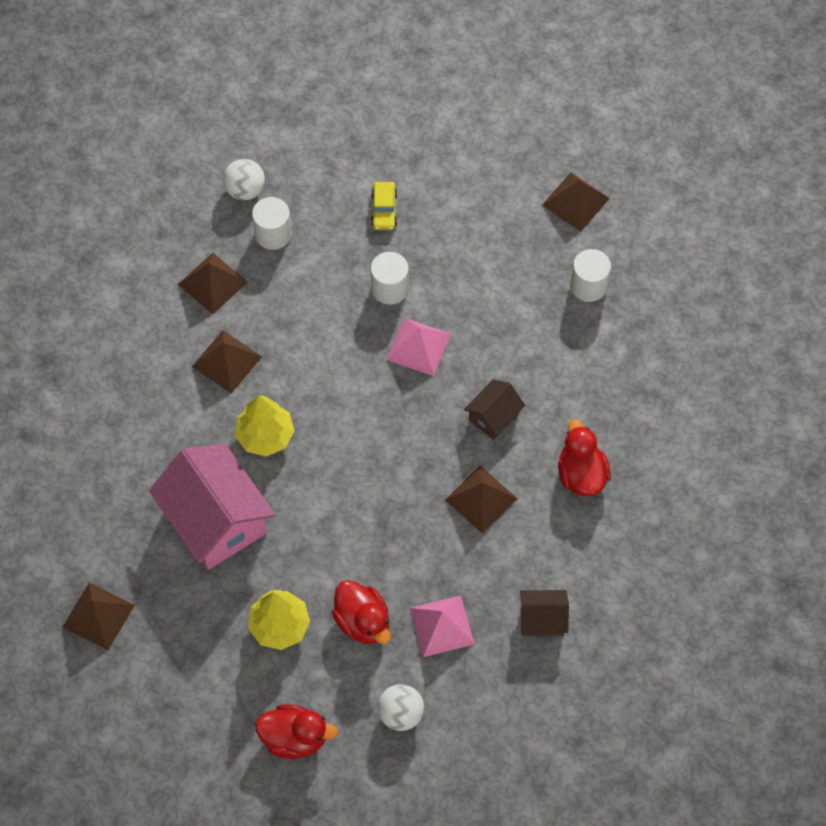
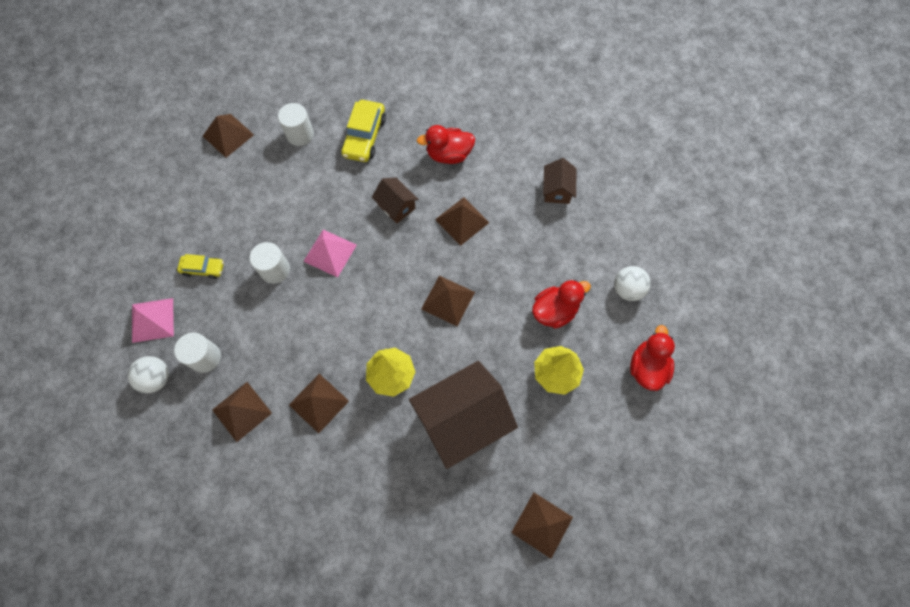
camera: 85 degrees left, 5 degrees up
pink house [149,444,275,570] -> brown house [409,361,518,469]
pink pyramid [410,595,475,657] -> pink pyramid moved to [132,298,174,343]
none -> yellow car [341,100,386,162]
none -> brown pyramid [421,276,475,326]

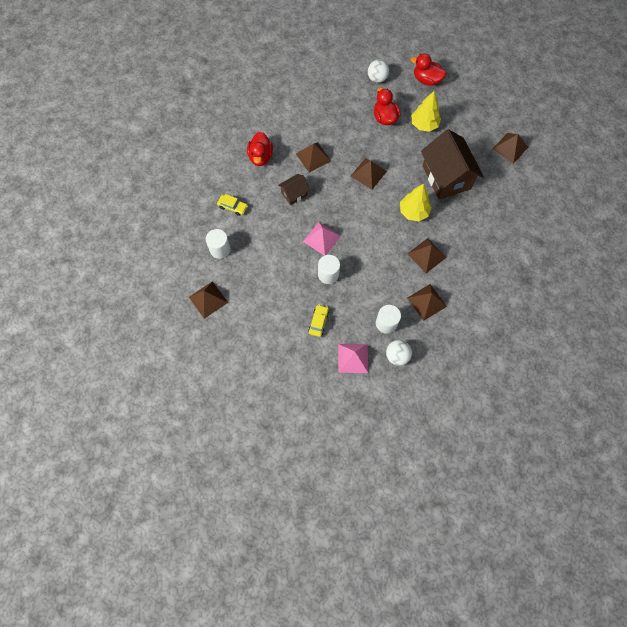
camera: 80 degrees left, 0 degrees up
yellow car [341,100,386,162] -> yellow car [217,194,248,216], size x0.60
brown house [543,158,577,204] -> none

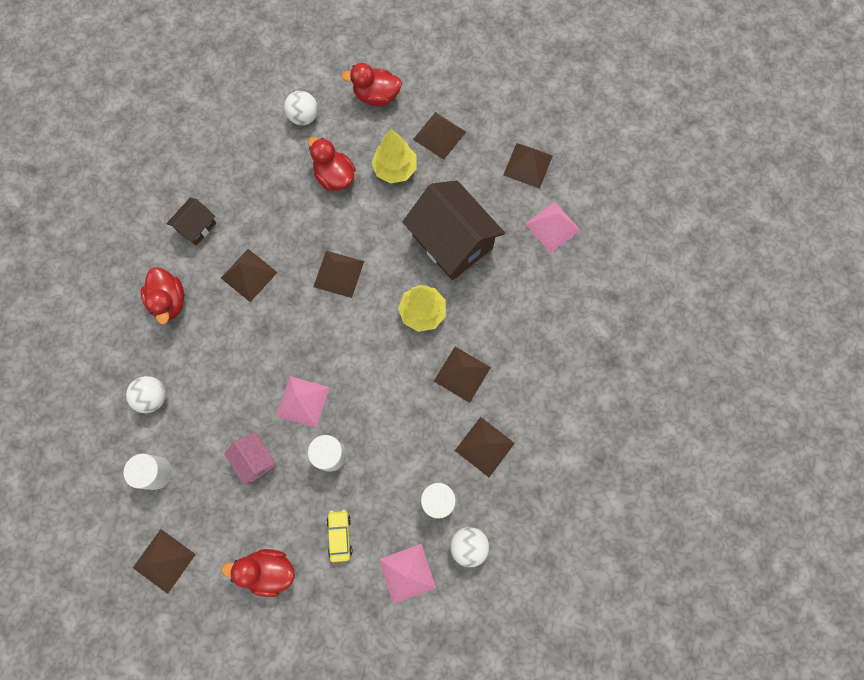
camera: 20 degrees left, 5 degrees up
yellow car [217,194,248,216] -> white ball [126,376,166,413]
brown house [278,174,310,205] -> brown house moved to [166,198,216,246]
none -> red duck [221,549,295,597]
none -> pink house [224,432,276,486]
none -> brown pyramid [413,112,466,160]
none -> pink pyramid [525,202,581,253]

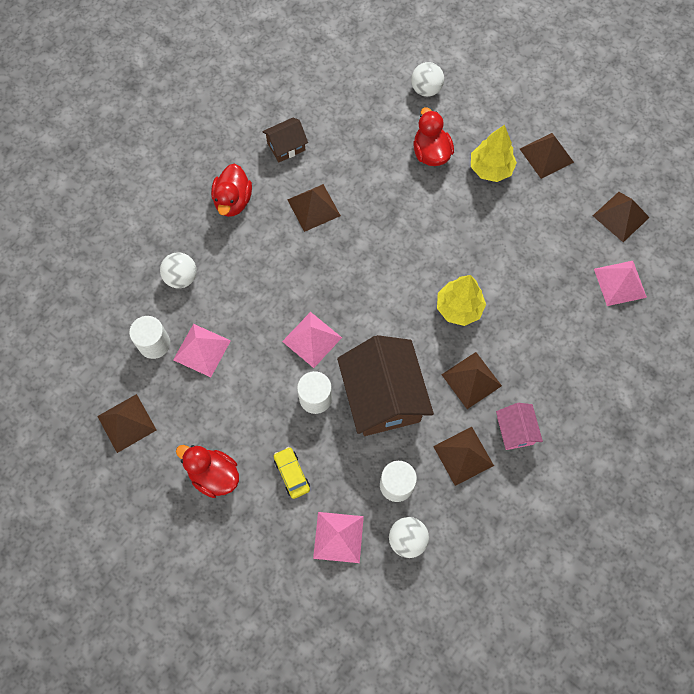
camera: 25 degrees right, 5 degrees down
pink house [224,432,276,486] -> pink house moved to [496,403,543,450]
brown pyramid [313,251,364,298] -> none
yellow car [327,510,353,562] -> yellow car turned 45 degrees counterclockwise [274,447,310,499]
red duck [342,63,402,106] -> none
brown house [403,181,505,280] -> brown house moved to [337,335,434,436]
none -> pink pyramid [173,324,231,377]

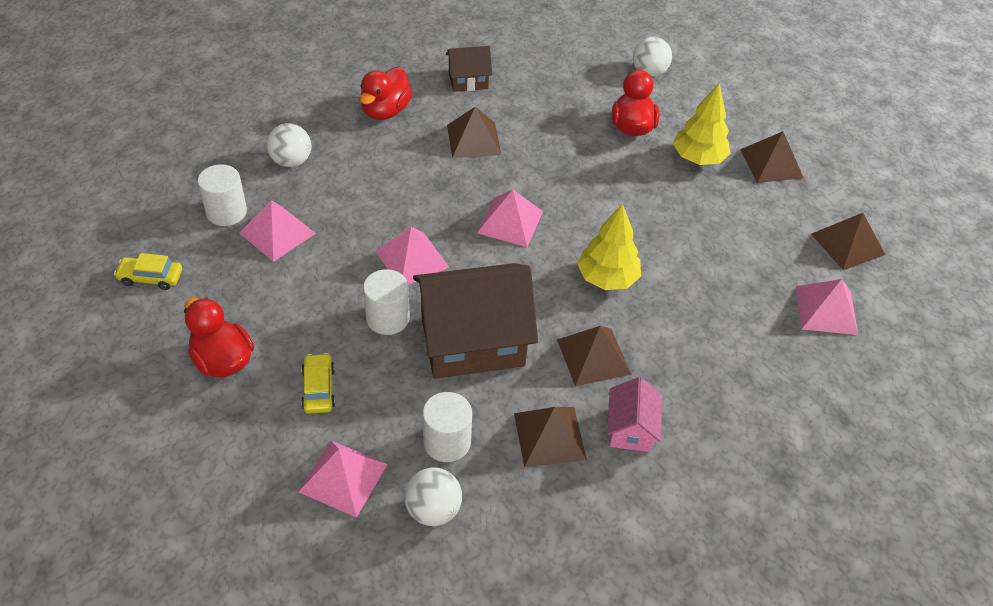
camera: 15 degrees right, 20 degrees down
brown pyramid [97,394,156,453] -> yellow car [114,253,182,290]
brown house [337,335,434,436] -> brown house turned 75 degrees clockwise [413,263,538,379]
none -> pink pyramid [477,190,543,247]

